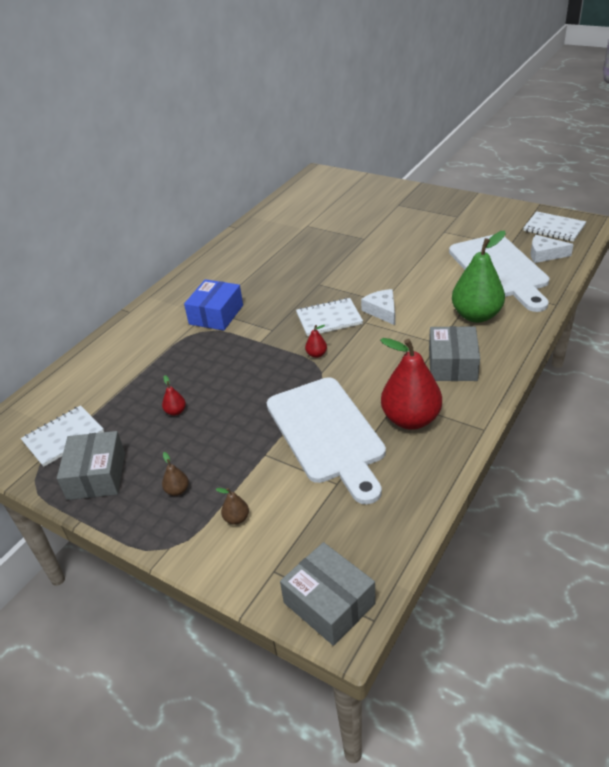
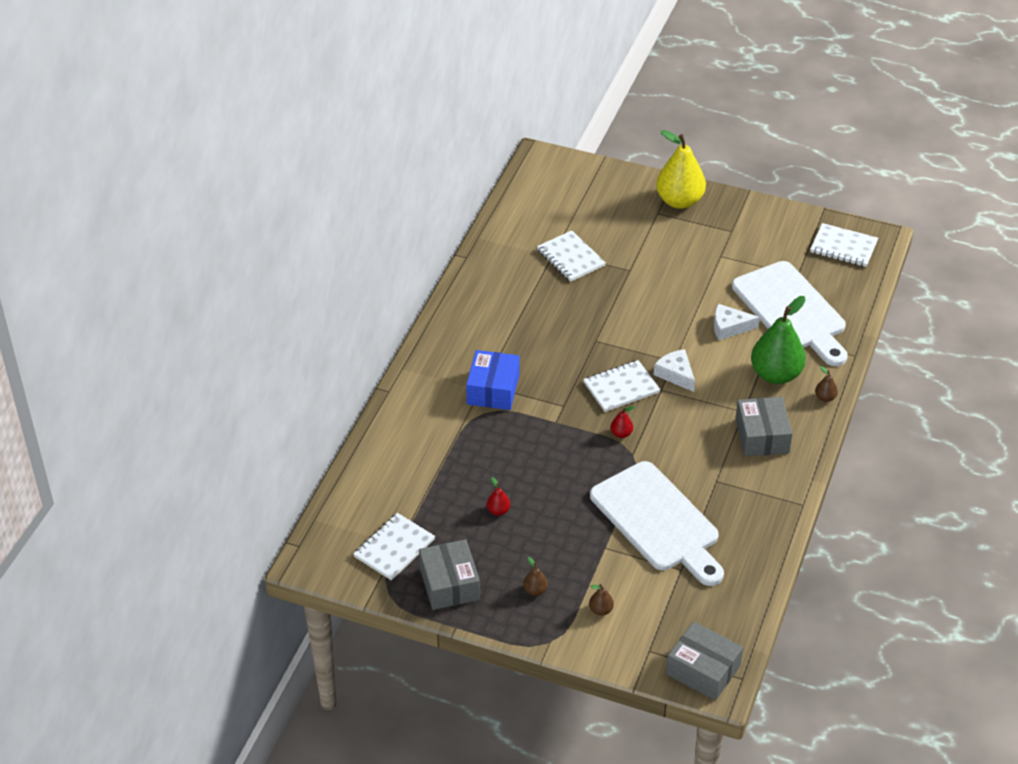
camera: 15 degrees left, 5 degrees up
red pear [380,338,442,430] -> none
white cheese [531,235,574,263] -> white cheese moved to [714,304,760,340]
none -> white notebook [537,230,606,282]
none -> yellow pear [656,130,706,209]
none -> brown pear [815,366,838,402]

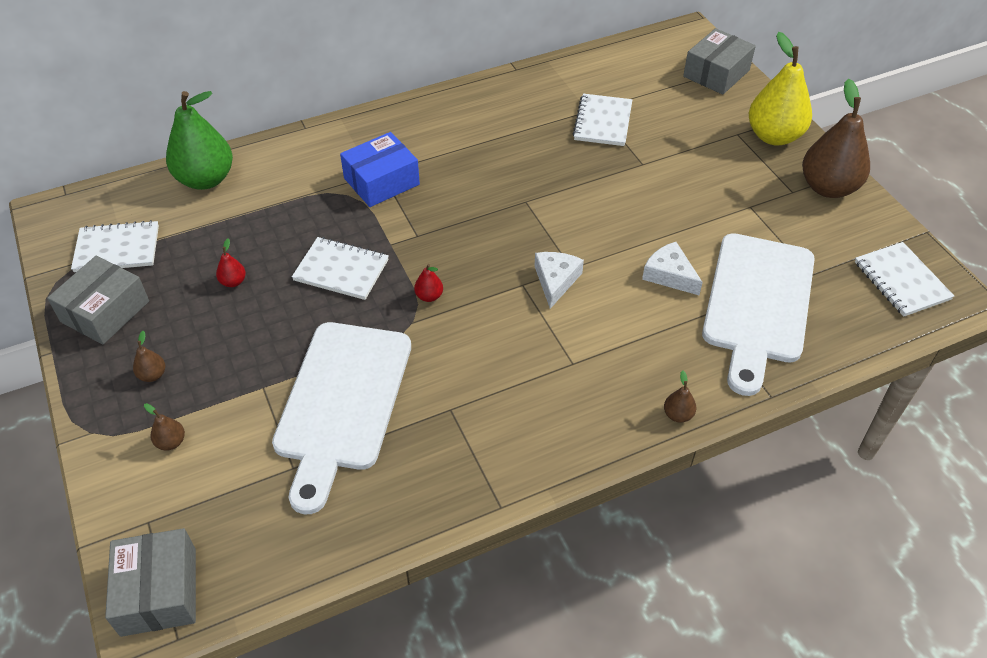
camera: 45 degrees right, 5 degrees up
white notebook [583,360,660,412] -> white notebook moved to [292,237,389,300]
grey box [735,397,792,457] -> grey box moved to [683,28,756,95]
green pear [751,296,806,384] -> green pear moved to [166,91,233,190]
none -> brown pear [802,79,870,198]

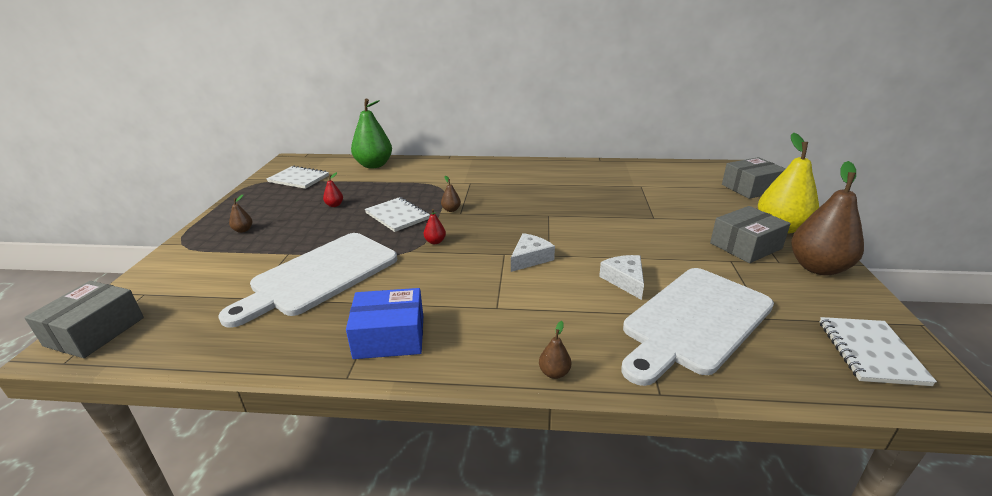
camera: 30 degrees right, 20 degrees down
grey box [47,256,149,345] -> grey box moved to [710,206,791,263]
brown pear [144,403,185,451] -> brown pear moved to [441,176,461,212]
blue box [340,132,420,207] -> blue box moved to [346,288,423,359]
white notebook [573,94,632,146] -> none

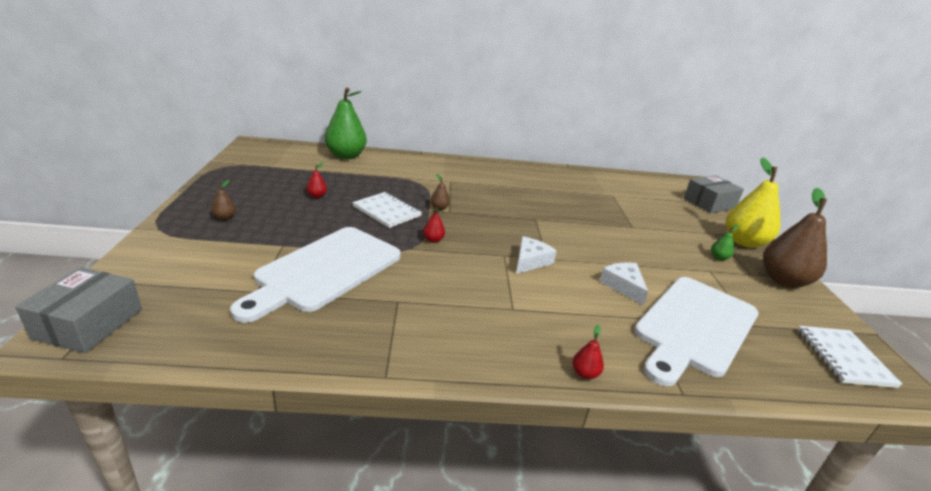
camera: 10 degrees left, 0 degrees up
white notebook [267,166,329,189] -> none
blue box [346,288,423,359] -> none
brown pear [539,321,571,379] -> red pear [572,325,604,379]
grey box [710,206,791,263] -> green pear [711,225,738,260]

